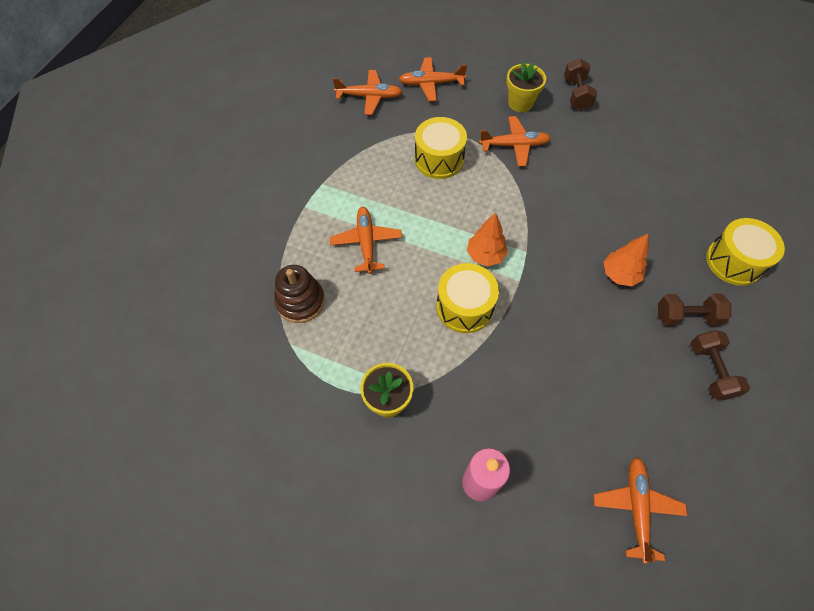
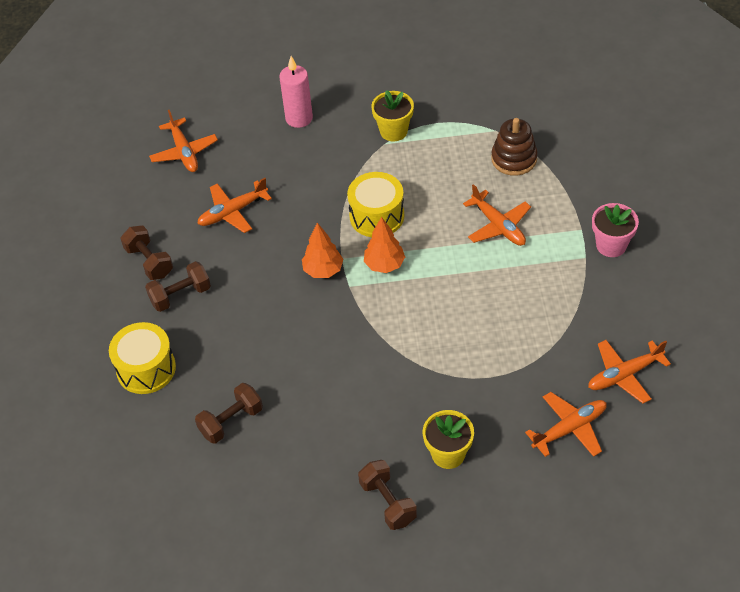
camera: 155 degrees right, 10 degrees down
yellow drum [415,117,467,179] -> none
orange plane [479,116,551,167] -> orange plane moved to [197,178,272,233]
orange tree [604,234,648,286] -> orange tree moved to [302,223,343,278]
none -> brown dumbbell [195,383,263,444]
none -> pink flower pot [592,203,639,257]

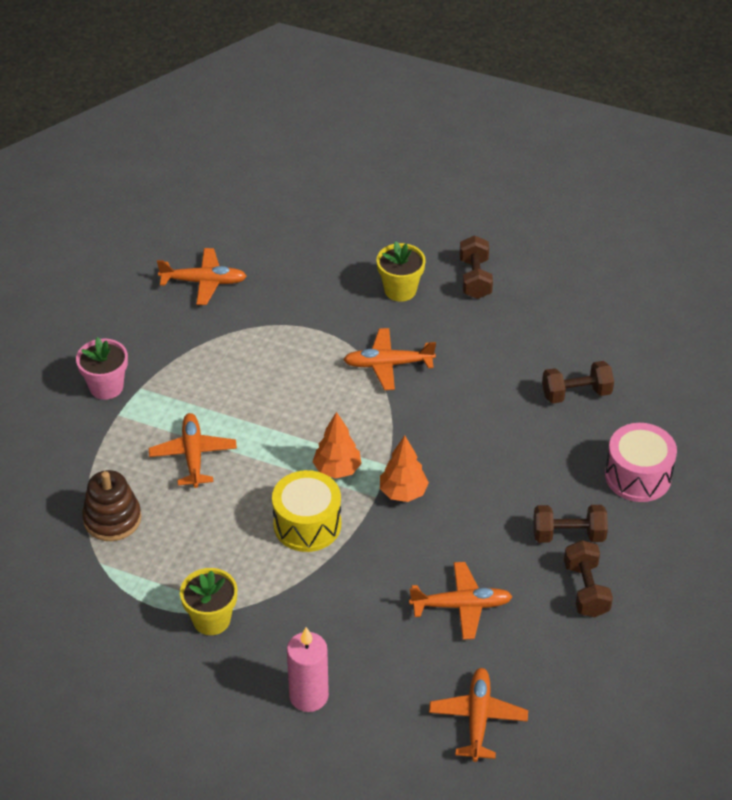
camera: 155 degrees left, 5 degrees down
yellow drum [109,322,176,394] -> pink drum [605,423,677,502]
orange plane [525,392,607,457] -> orange plane moved to [343,328,436,390]

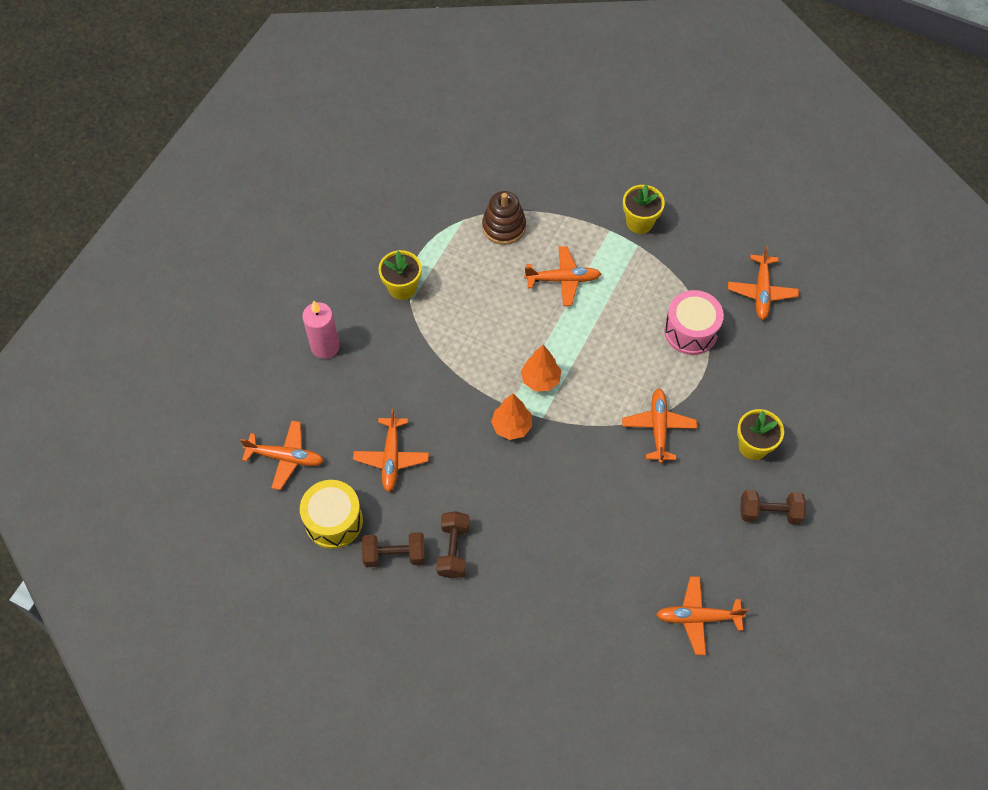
camera: 95 degrees right, 15 degrees up
pink flower pot [76,337,128,400] -> yellow flower pot [623,185,665,234]
yellow drum [272,470,341,552] -> yellow drum moved to [300,480,363,549]
brown dumbbell [542,361,614,404] -> none
pink drum [605,423,677,502] -> pink drum moved to [664,290,724,355]
none -> orange plane [656,577,748,655]

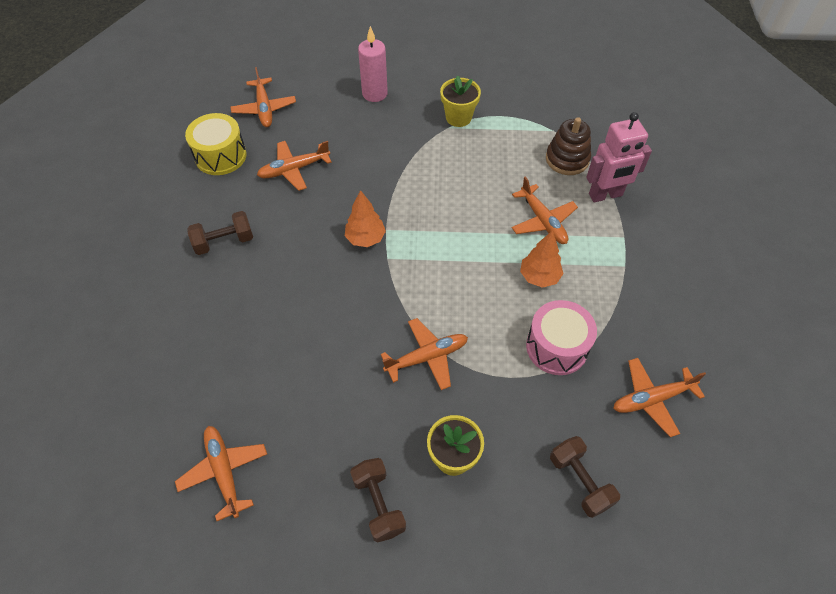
camera: 65 degrees right, 5 degrees down
brown dumbbell [362,532,425,567] -> brown dumbbell moved to [550,436,620,518]
orange tree [521,345,561,391] -> orange tree moved to [520,230,564,288]
yellow flower pot [623,185,665,234] -> none
none -> pink robot [586,112,652,203]

